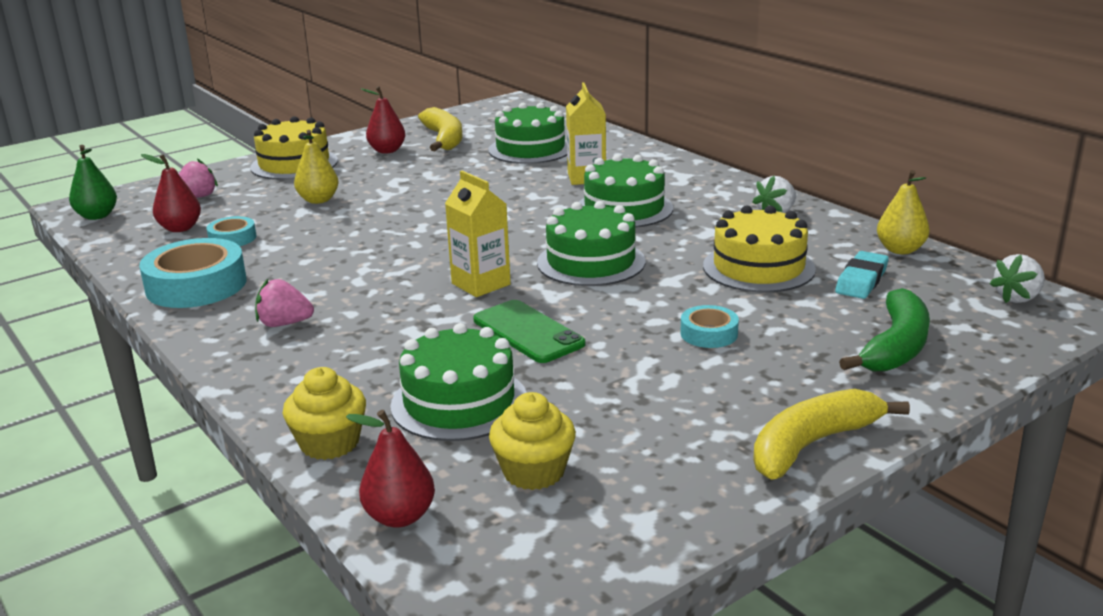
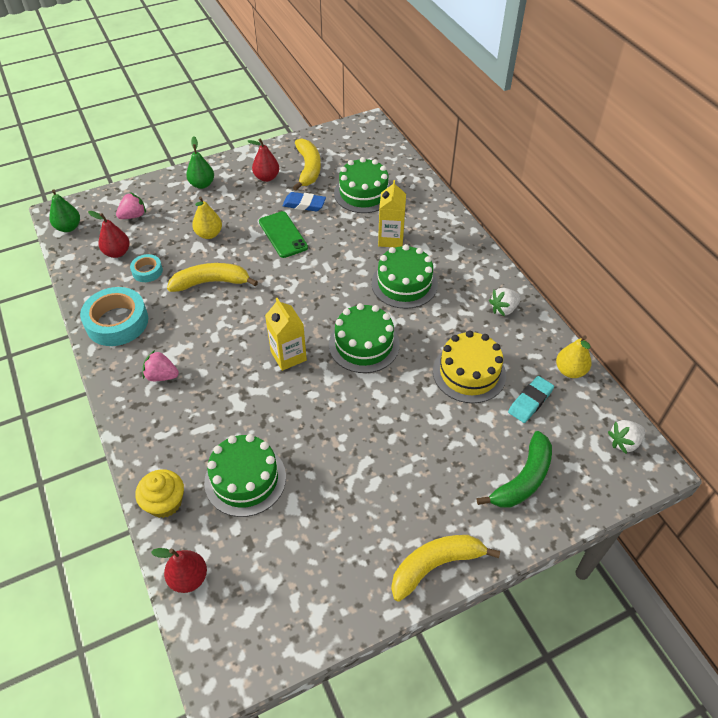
camera: 10 degrees right, 25 degrees up
yellow cake [250,116,338,180] -> green pear [186,136,214,189]
green phone [473,300,585,363] -> green phone moved to [259,211,308,258]
yellow cupcake [489,392,576,490] -> none
turquoise tape [680,305,739,348] -> none
none -> yellow banana [167,263,258,292]
none -> blue eraser [282,192,326,211]

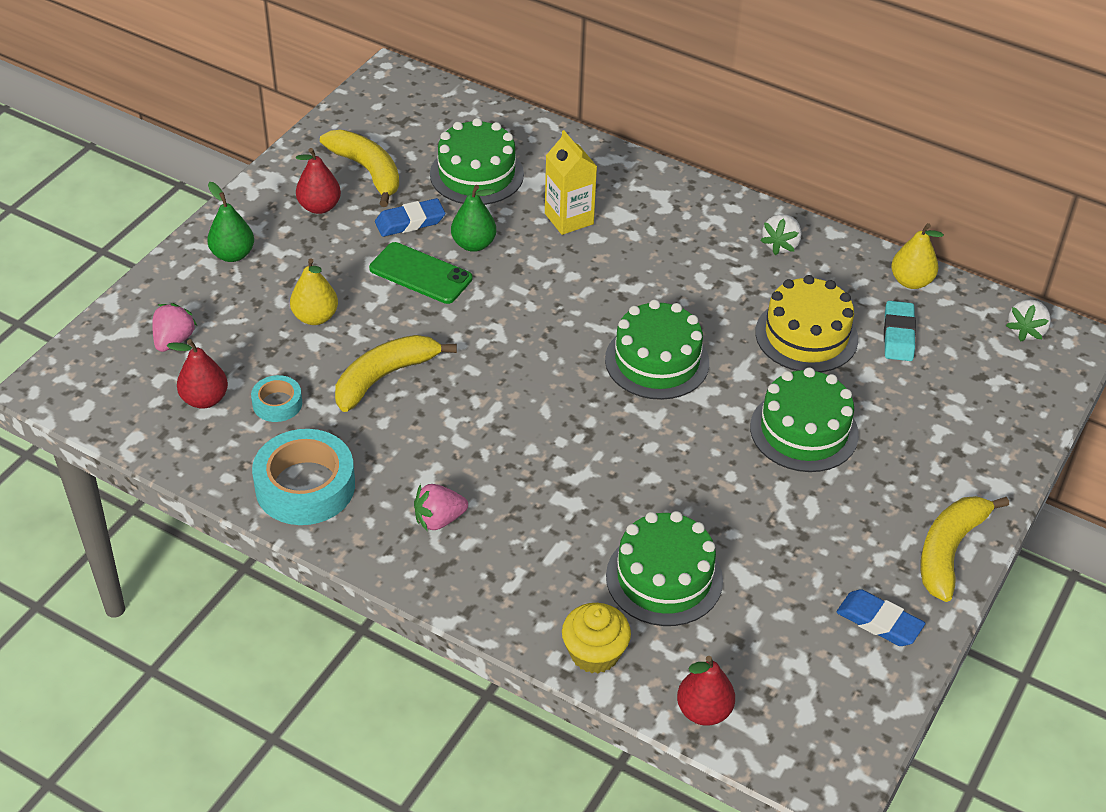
camera: 35 degrees left, 5 degrees down
green pear [49,190,80,232] -> green pear moved to [451,185,496,252]
yellow carton [265,298,307,371] -> none
green cake [371,244,438,309] -> green cake moved to [750,367,859,472]
green banana [477,431,552,508] -> none
none -> blue eraser [837,589,925,646]

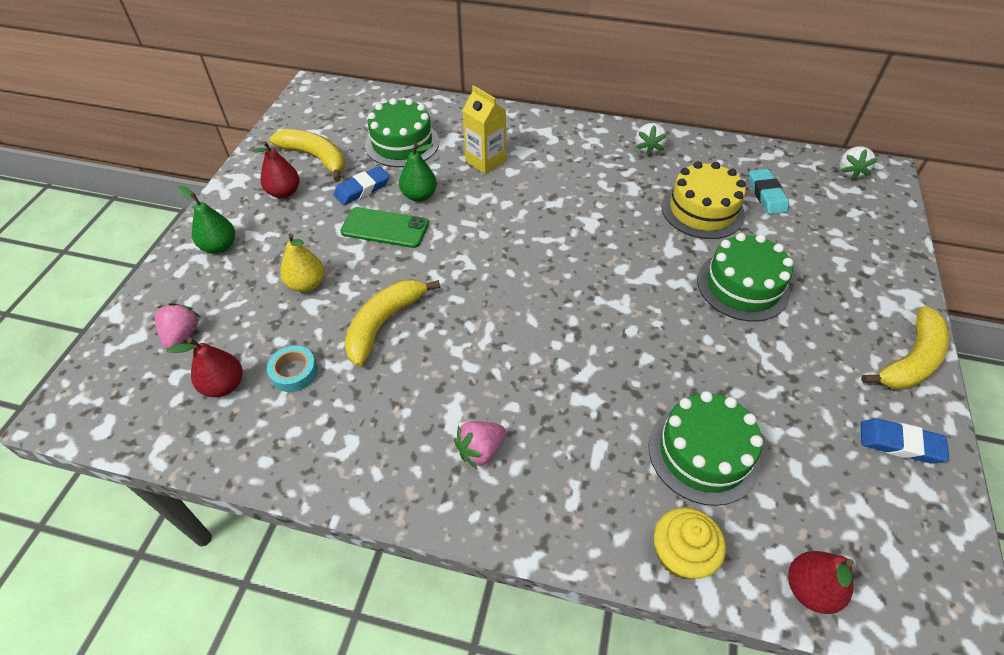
camera: 15 degrees left, 5 degrees up
turquoise tape [252,429,355,525] -> none
green cake [605,300,709,400] -> none
yellow pear [891,223,944,289] -> none
yellow banana [921,496,1009,602] -> yellow banana turned 150 degrees counterclockwise [861,306,950,390]

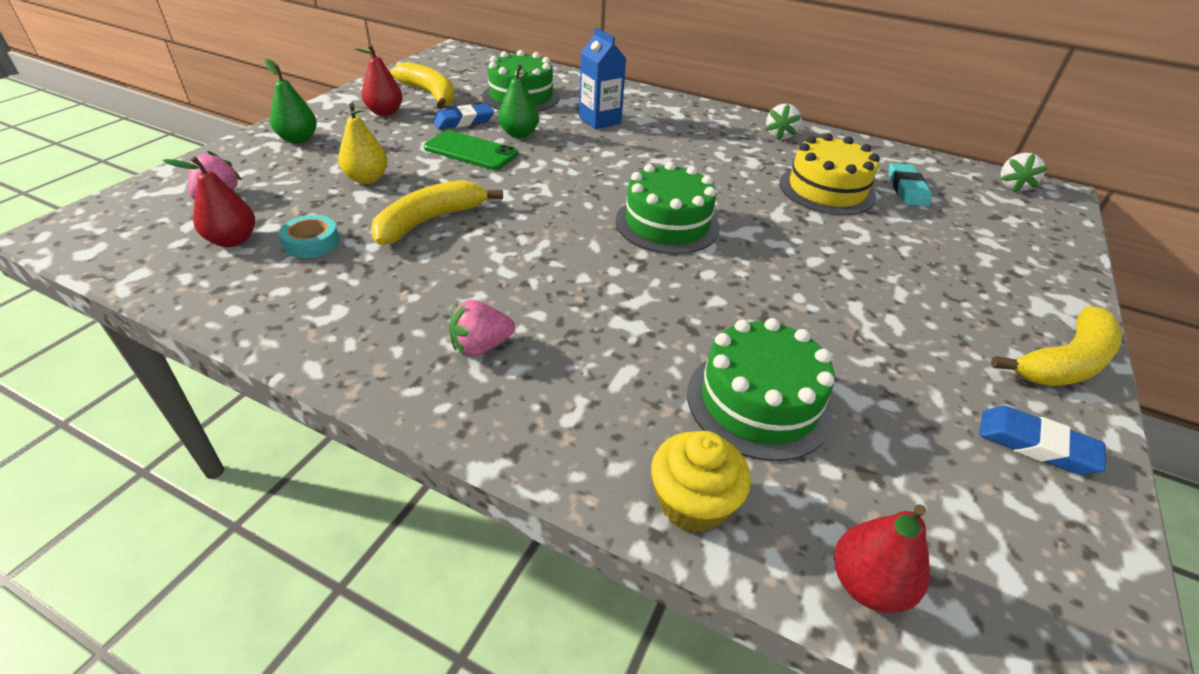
camera: 10 degrees right, 10 degrees down
yellow carton [462,85,506,174] -> blue carton [579,27,626,129]
green cake [697,233,793,322] -> green cake moved to [616,162,720,254]

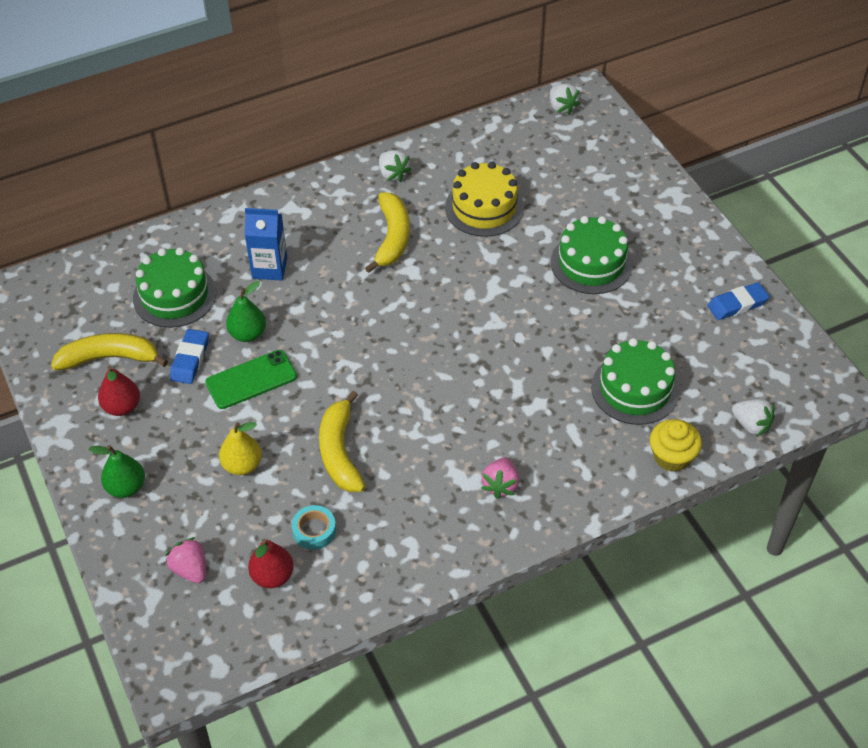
camera: 50 degrees left, 10 degrees up
green cake [616,162,720,254] -> green cake moved to [551,216,633,294]
red pear [834,504,930,613] -> white strawberry [732,399,775,437]
turquoise eraser [888,163,931,206] -> none
yellow banana [991,306,1122,386] -> yellow banana moved to [365,193,410,273]

